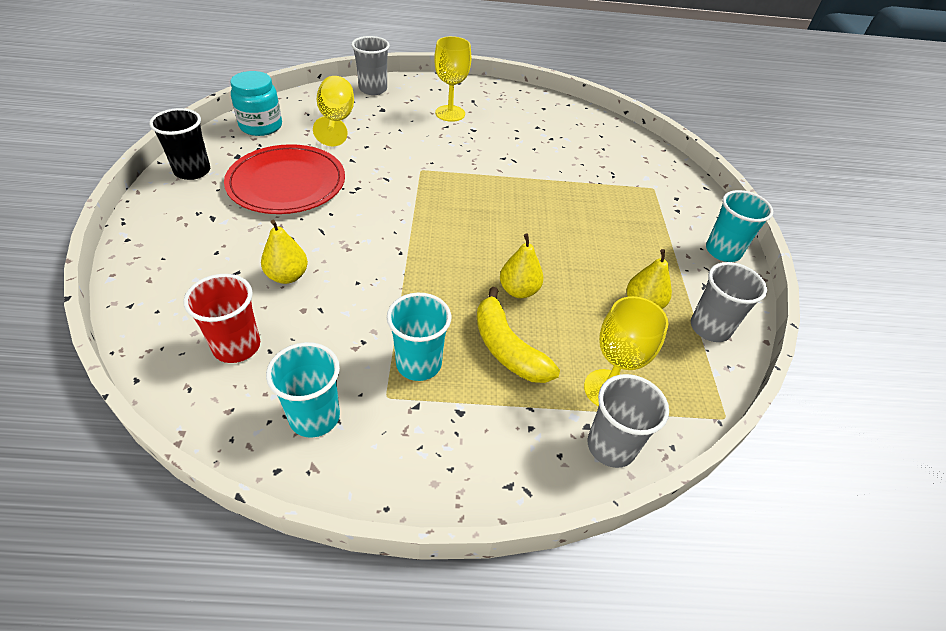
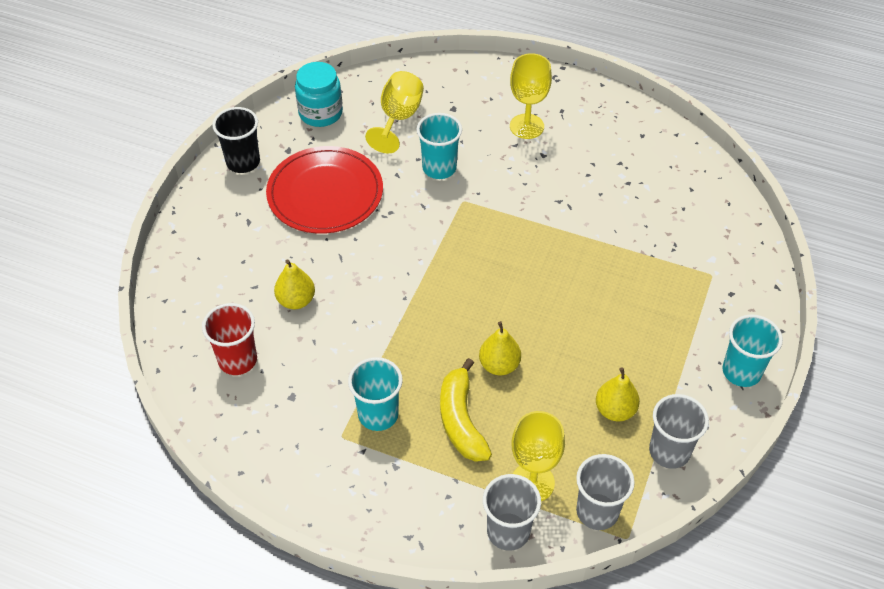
camera: 25 degrees right, 5 degrees up
turquoise cup [266,342,340,438] -> turquoise cup moved to [417,113,462,179]
grey cup [351,36,390,95] -> grey cup moved to [576,454,635,530]

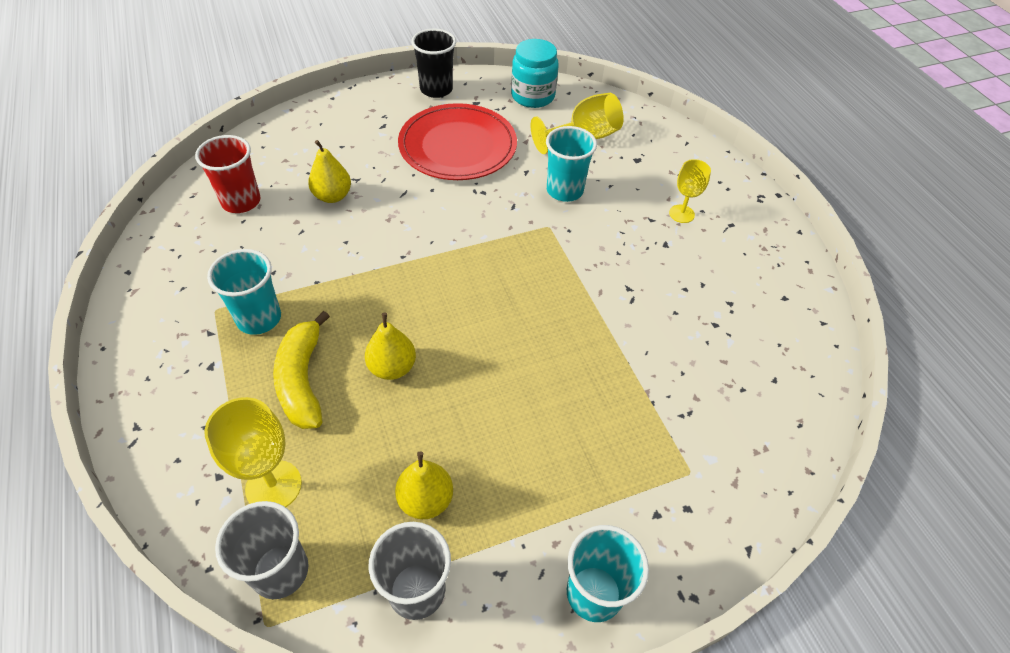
camera: 45 degrees right, 0 degrees up
yellow banana [440,358,492,462] -> yellow banana turned 45 degrees counterclockwise [273,311,330,429]
grey cup [483,474,541,551] -> none
yellow goblet [510,53,552,139] -> yellow goblet [669,159,711,223], size x0.64

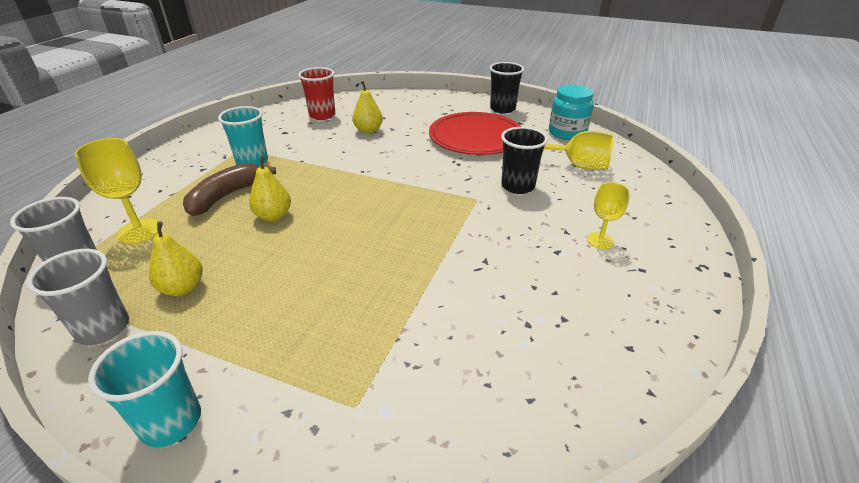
camera: 45 degrees right, 15 degrees down
yellow banana [273,311,330,429] -> brown banana [183,163,276,216]
turquoise cup [546,126,597,202] -> black cup [501,127,548,194]

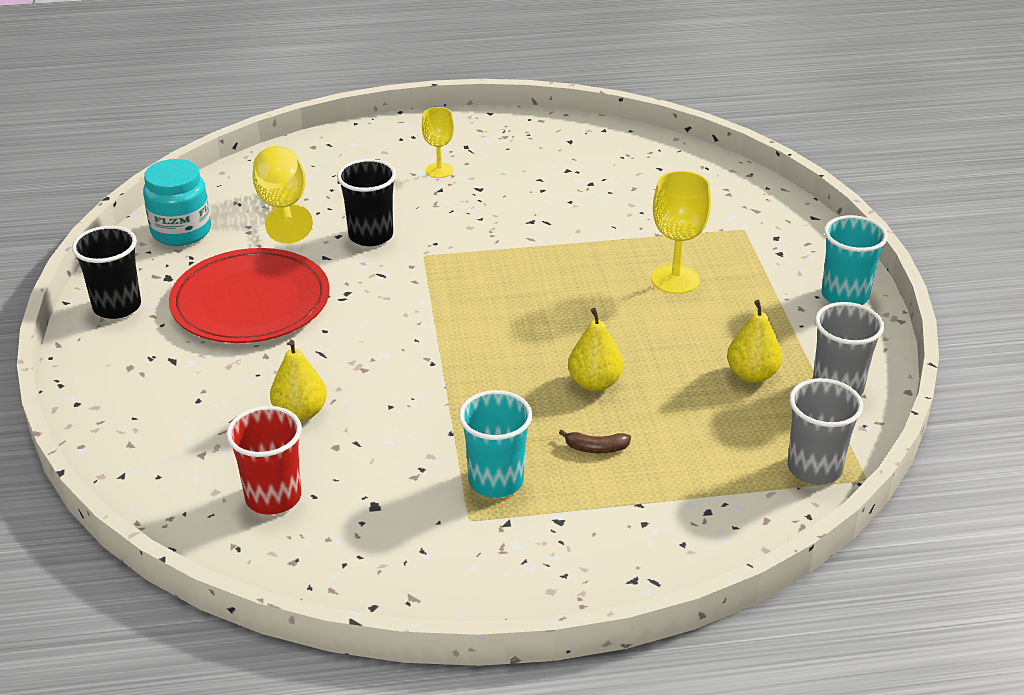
camera: 120 degrees left, 0 degrees up
yellow goblet [75,138,159,244] -> yellow goblet moved to [651,171,711,294]
brown banana [183,163,276,216] -> brown banana [559,429,631,453], size x0.47

